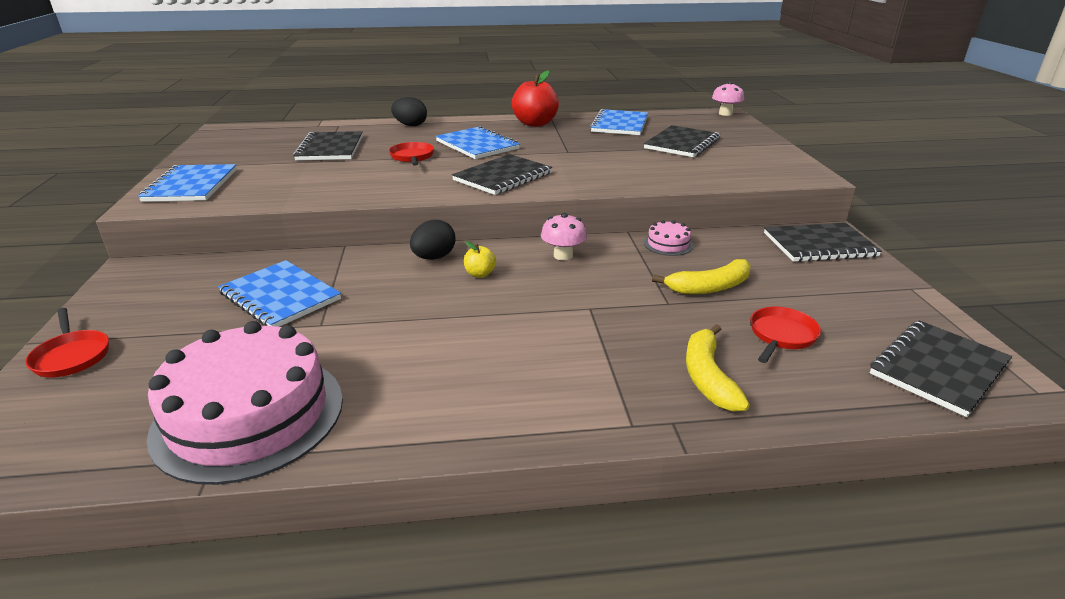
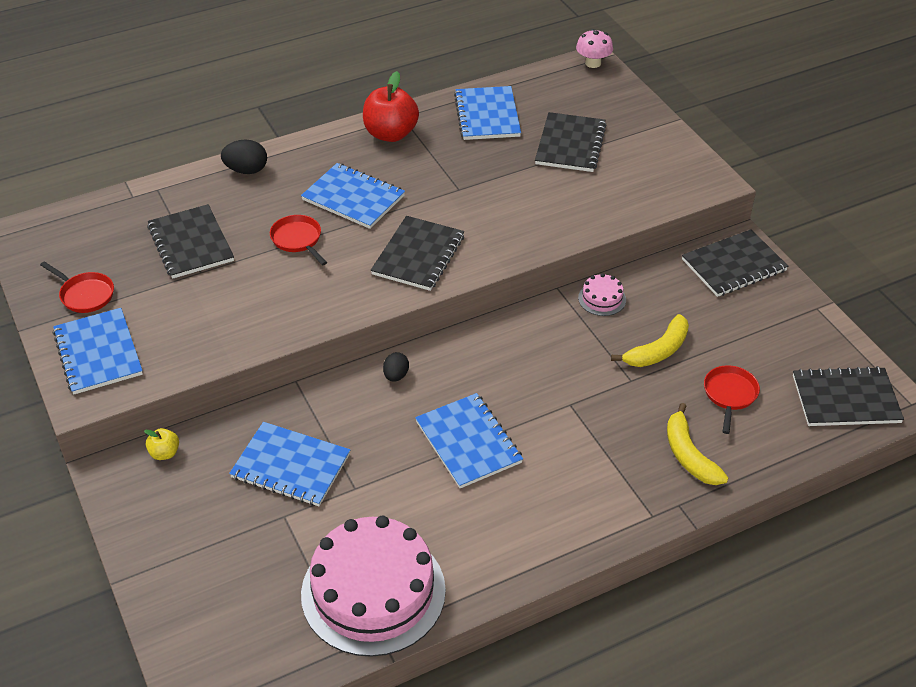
camera: 20 degrees left, 15 degrees up
red pan [25,308,109,377] -> red pan moved to [40,261,114,313]
black egg [410,220,456,260] -> black egg [383,352,409,382], size x0.66
yellow apple [464,241,496,278] -> yellow apple moved to [144,428,179,460]
pink mushroom [541,213,587,260] -> none
black notebook [870,320,1012,417] -> black notebook turned 60 degrees clockwise [793,366,904,426]
none -> blue notebook [415,393,523,488]

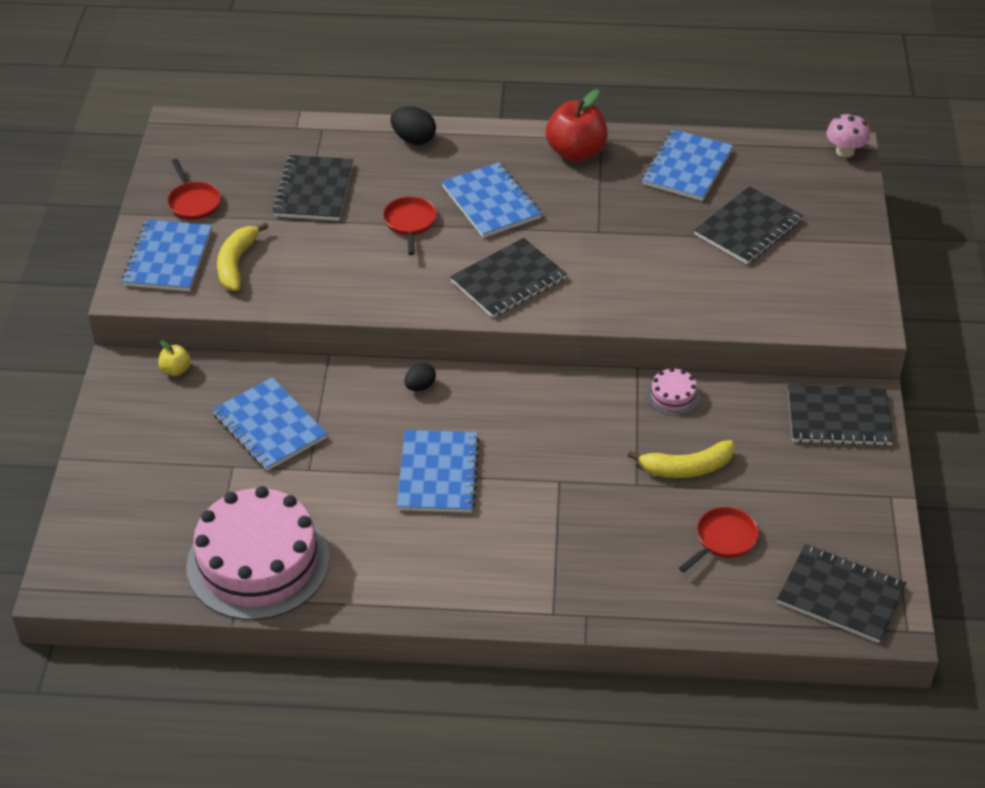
camera: 30 degrees right, 0 degrees up
yellow banana [667,403,728,485] -> yellow banana moved to [217,222,268,291]

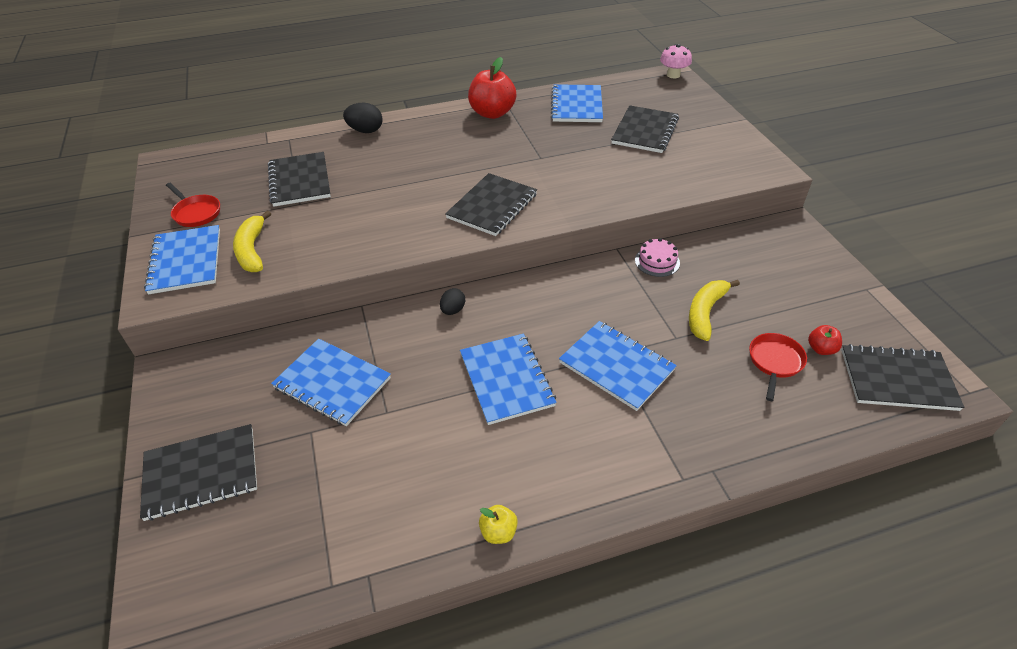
camera: 20 degrees left, 0 degrees up
yellow apple [158,340,191,376] -> yellow apple moved to [479,505,518,544]
pink cake [186,486,330,620] -> none
red pan [383,196,437,255] -> none
blue notebook [442,162,542,238] -> blue notebook moved to [559,321,677,411]
yellow banana [628,440,734,478] -> yellow banana turned 150 degrees clockwise [689,280,740,341]
black notebook [788,385,893,446] -> black notebook moved to [140,424,257,521]
none -> red apple [808,325,842,355]

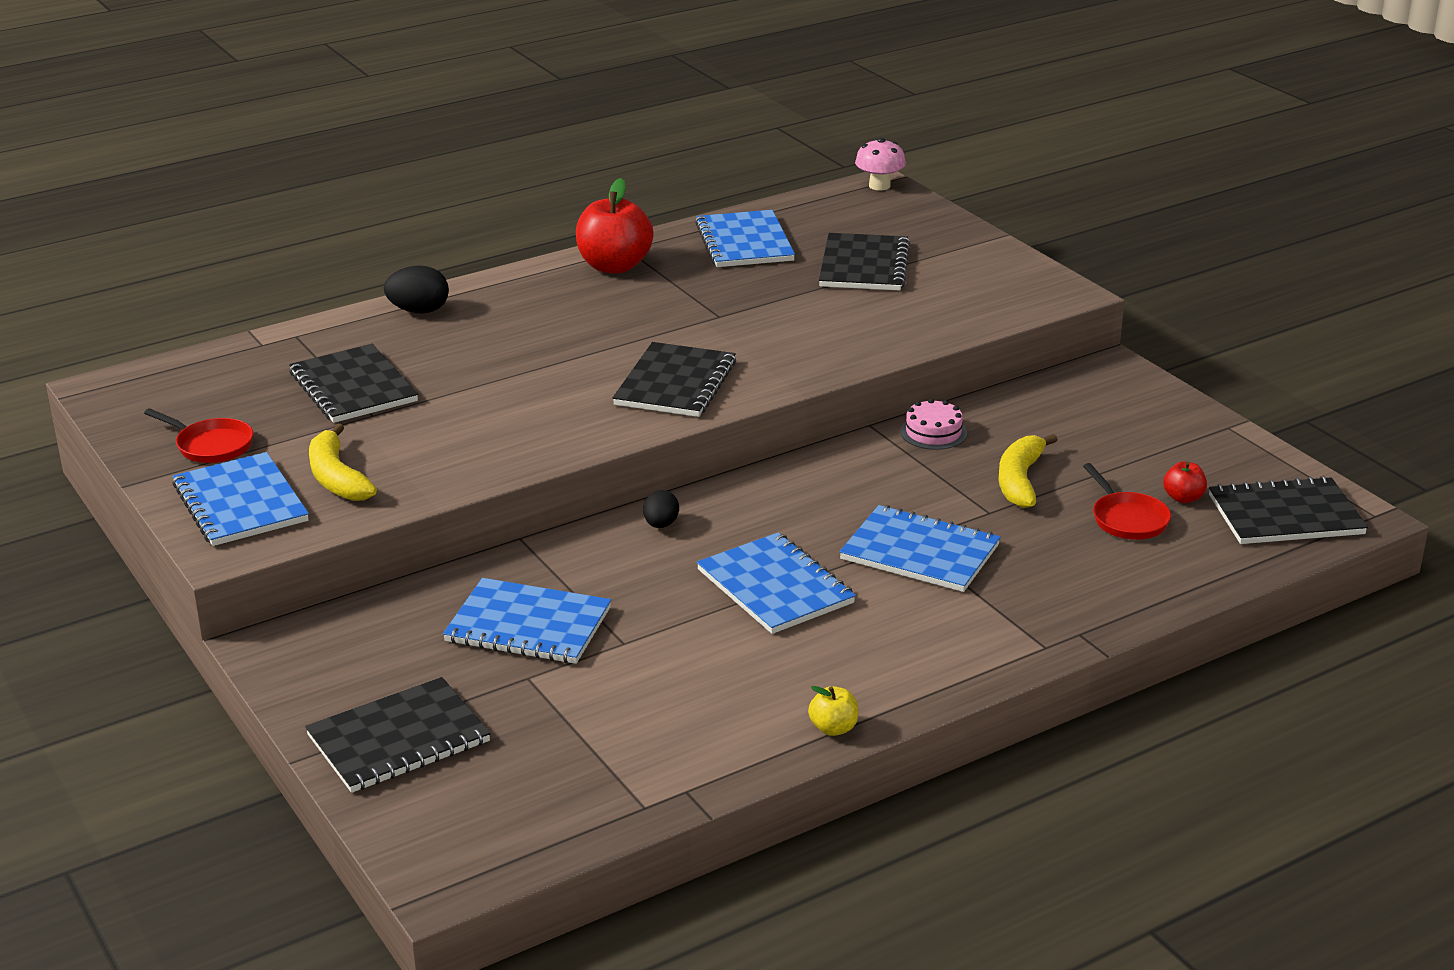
camera: 15 degrees left, 15 degrees down
red pan [749,333,807,401] -> red pan turned 150 degrees clockwise [1083,463,1171,540]

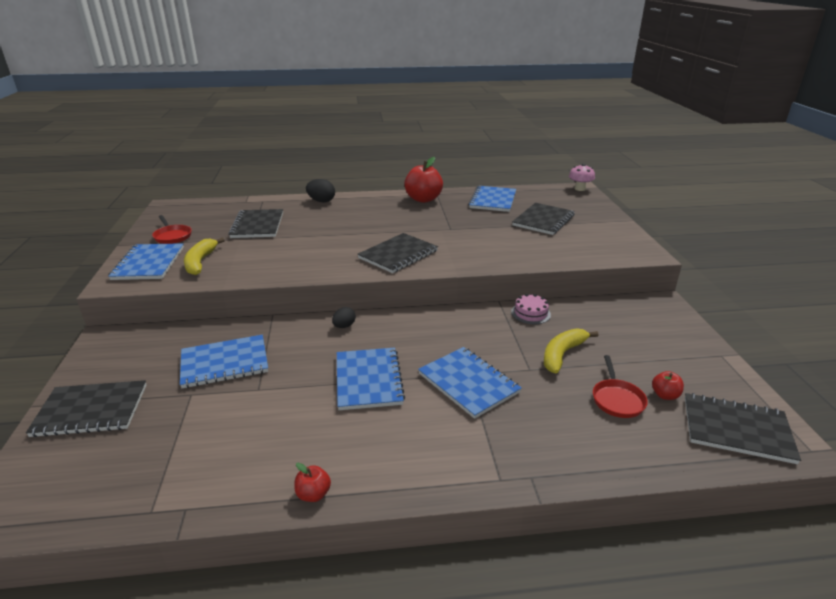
camera: 25 degrees right, 0 degrees up
blue notebook [443,578,611,664] -> blue notebook turned 60 degrees counterclockwise [180,335,268,388]
yellow apple [808,686,859,736] -> red apple [294,463,331,502]

